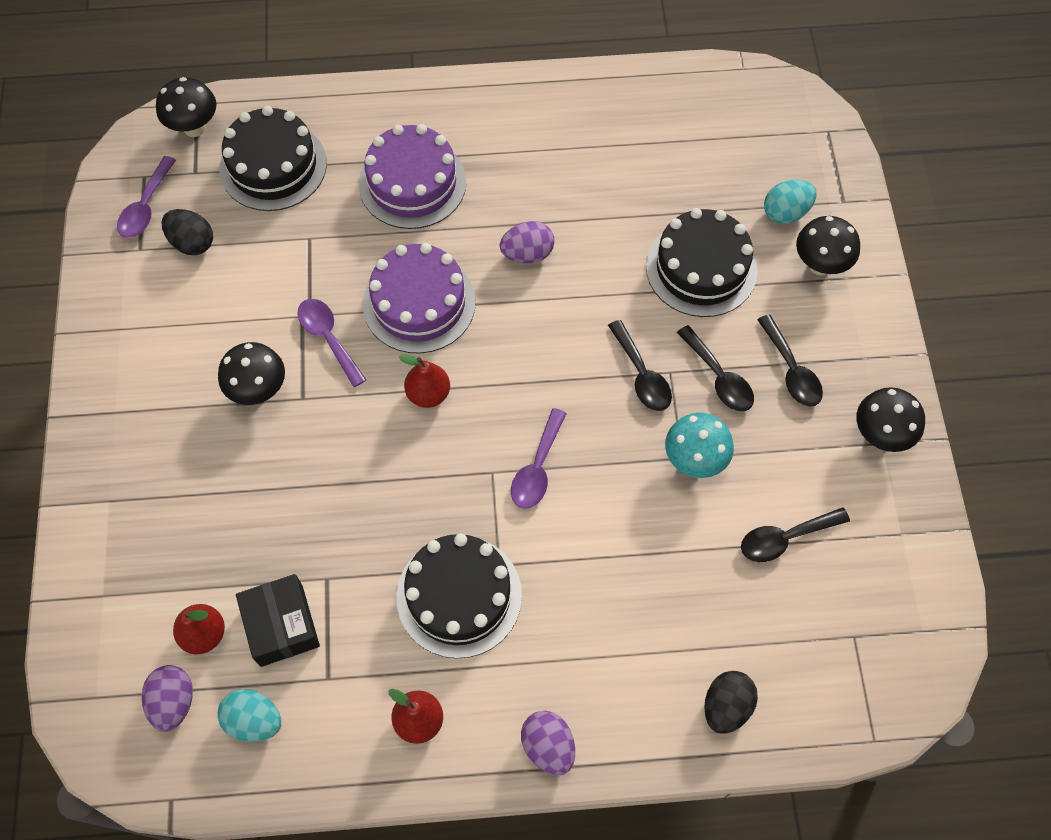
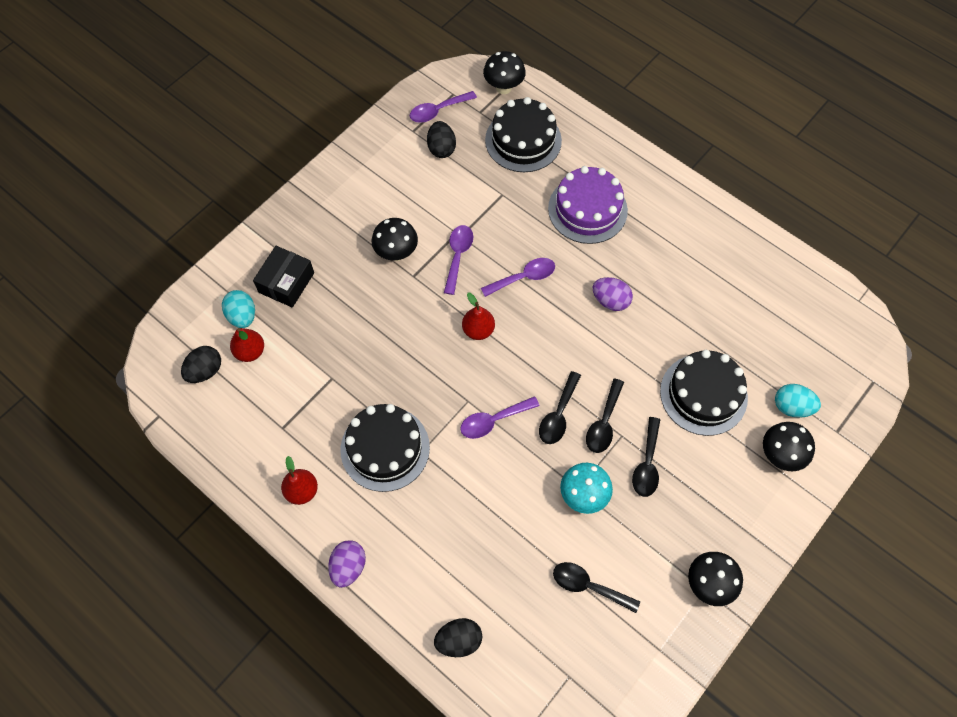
camera: 45 degrees right, 0 degrees up
purple egg [142,665,193,732] -> black egg [181,346,221,383]
turquoise egg [217,689,281,742] -> turquoise egg moved to [222,290,255,328]
black box [236,574,320,667] -> black box moved to [253,246,314,308]
purple cake [363,243,476,354] -> purple spoon [481,258,555,297]
black spoon [757,314,823,407] -> black spoon moved to [539,371,581,444]

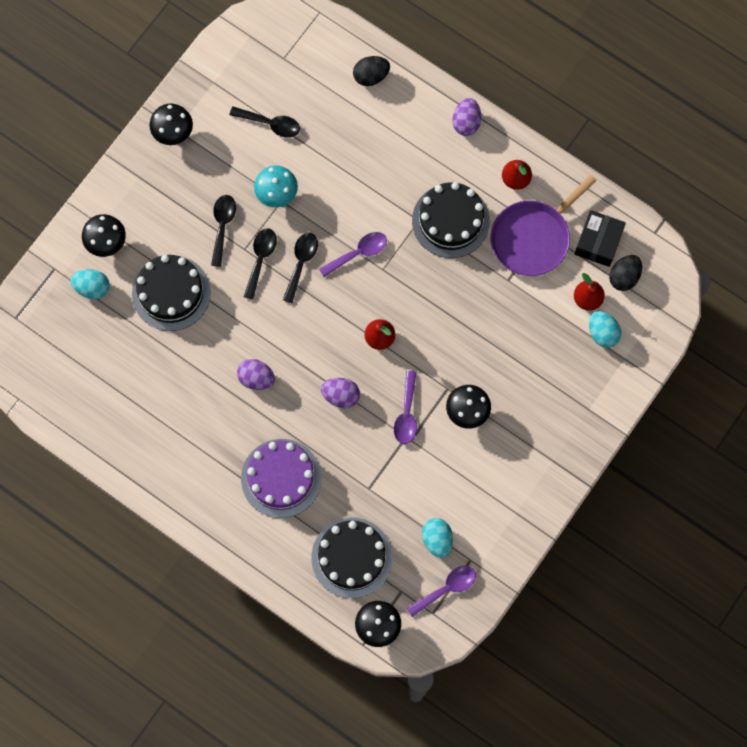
camera: 175 degrees right, 10 degrees up
black box [253,246,314,308] -> black box moved to [574,210,626,267]
black egg [427,121,456,158] -> turquoise egg [422,518,453,558]
purple spoon [481,258,555,297] -> purple egg [321,378,360,408]
none -> purple pan [491,175,597,276]

